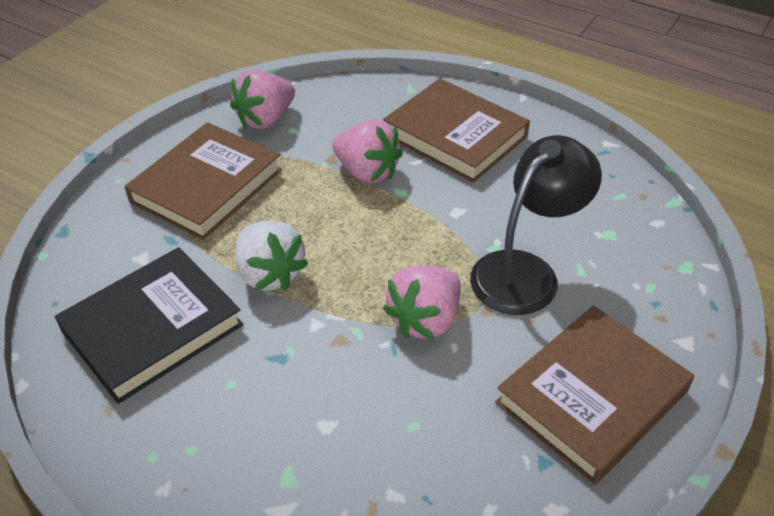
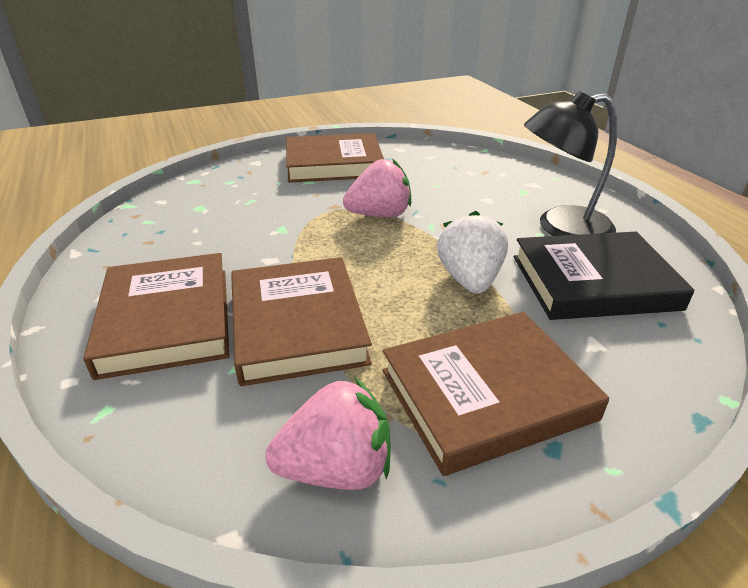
camera: 145 degrees left, 10 degrees down
pink strawberry [332,119,403,183] -> brown book [231,257,372,386]
black lamp [470,135,602,315] -> black lamp moved to [524,91,617,236]

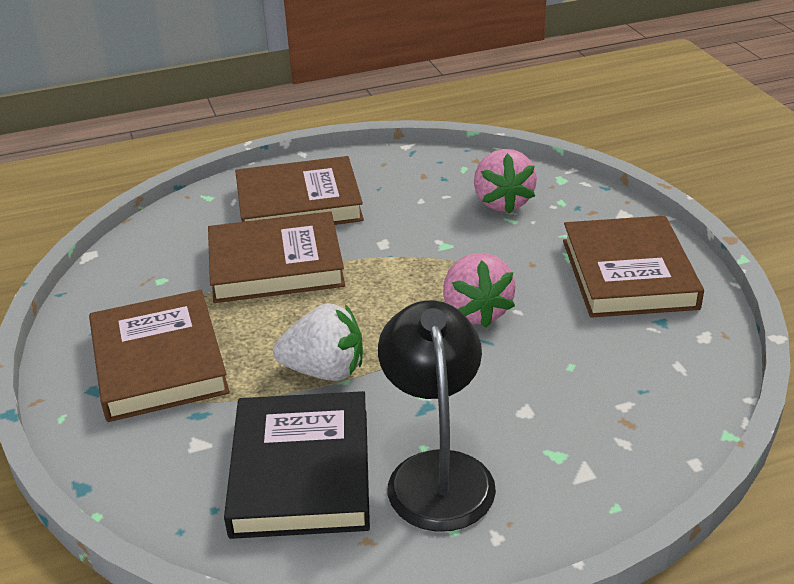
camera: 95 degrees right, 0 degrees up
pink strawberry [265,378,391,490] -> pink strawberry moved to [474,149,537,214]

